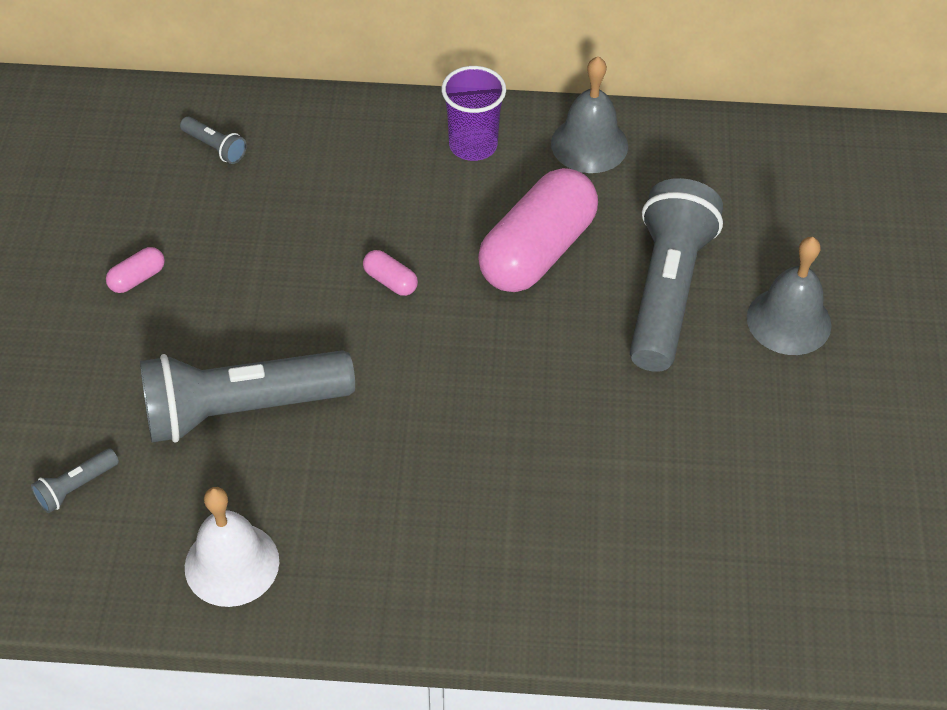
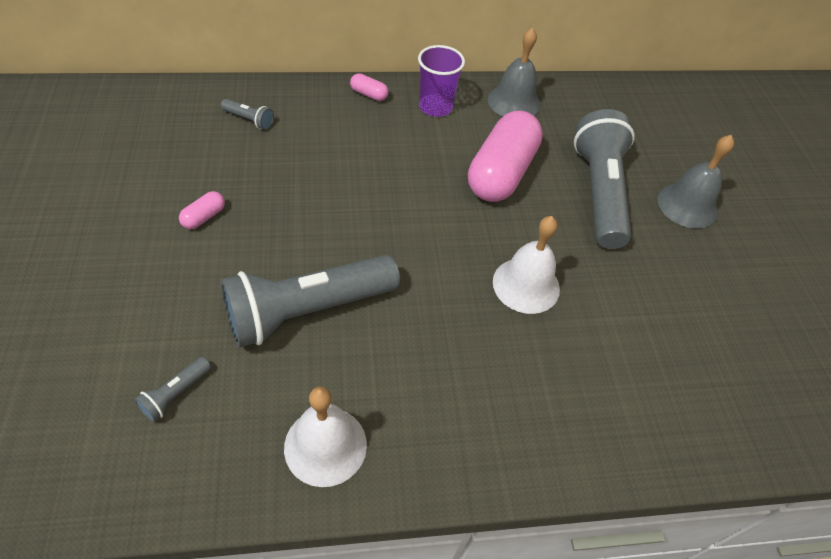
camera: 15 degrees left, 0 degrees up
pink capsule [363,250,418,296] -> pink capsule moved to [350,73,389,101]
none -> white bell [493,216,560,314]

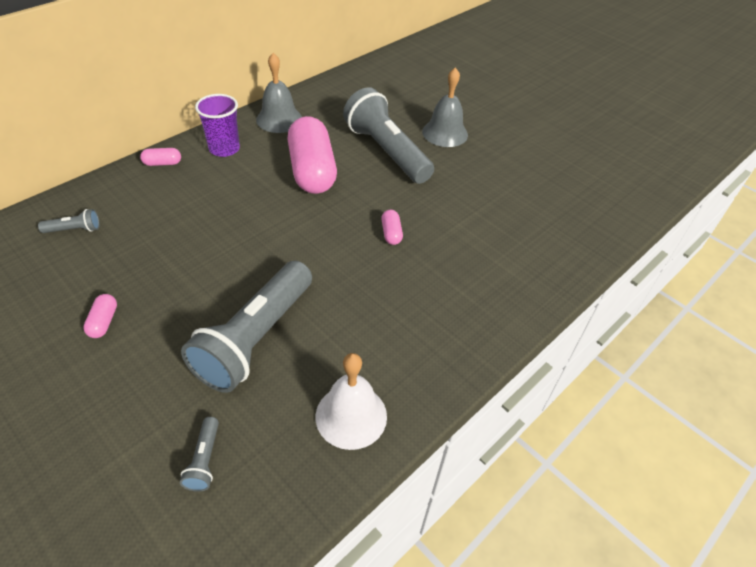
camera: 35 degrees left, 5 degrees down
white bell [493,216,560,314] -> pink capsule [381,210,403,245]

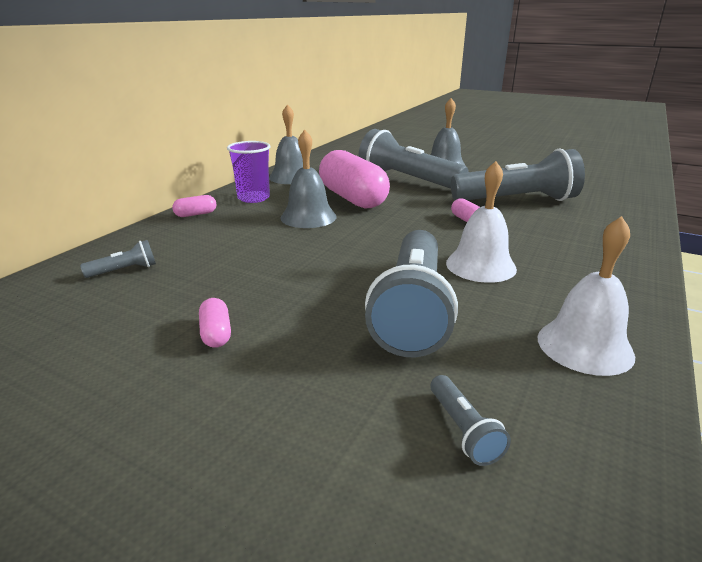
camera: 15 degrees left, 20 degrees down
none -> grey bell [280,130,337,228]
none -> white bell [446,161,517,283]
none -> grey flashlight [451,148,585,201]

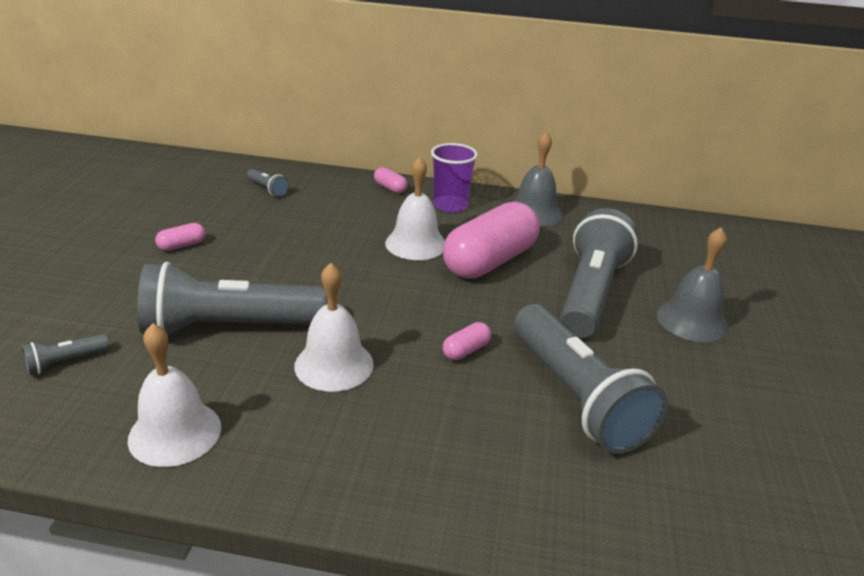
camera: 70 degrees right, 5 degrees up
grey bell [280,130,337,228] -> white bell [385,157,445,260]

